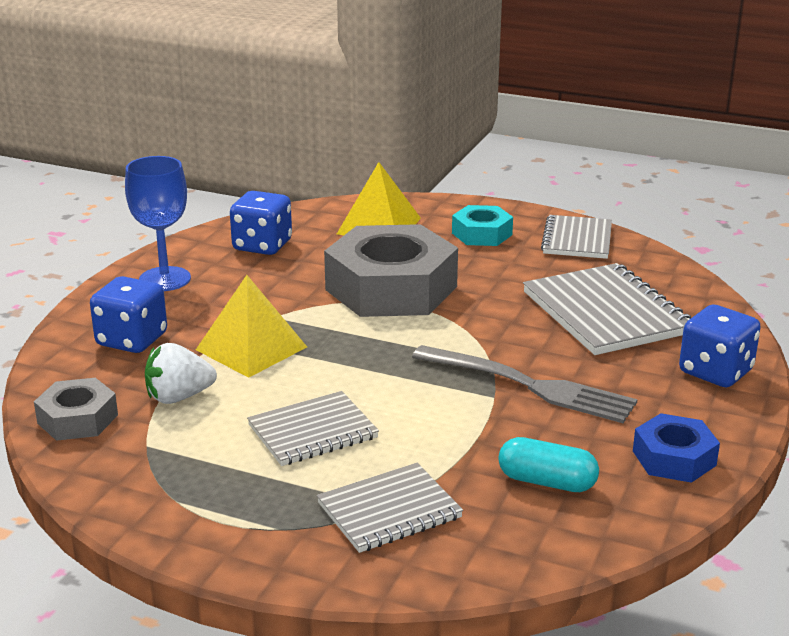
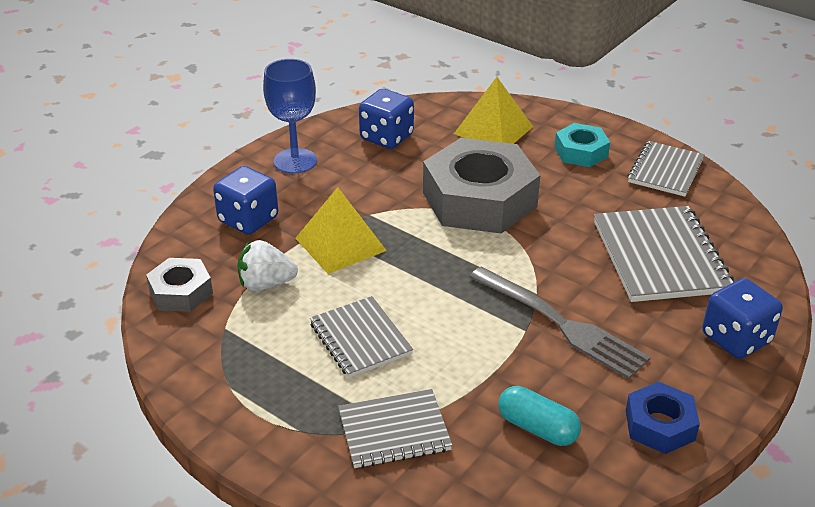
camera: 15 degrees right, 10 degrees up
grey notebook [247,391,379,466] -> grey notebook turned 75 degrees clockwise [310,296,413,378]

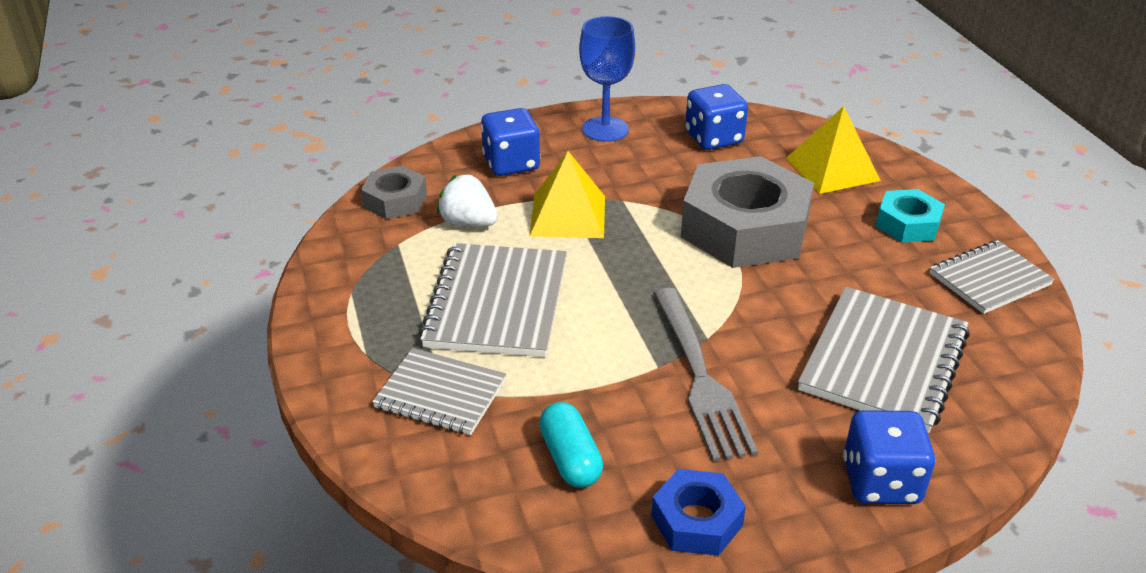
camera: 35 degrees right, 0 degrees up
grey notebook [310,296,413,378] -> grey notebook [419,243,567,357], size x1.58

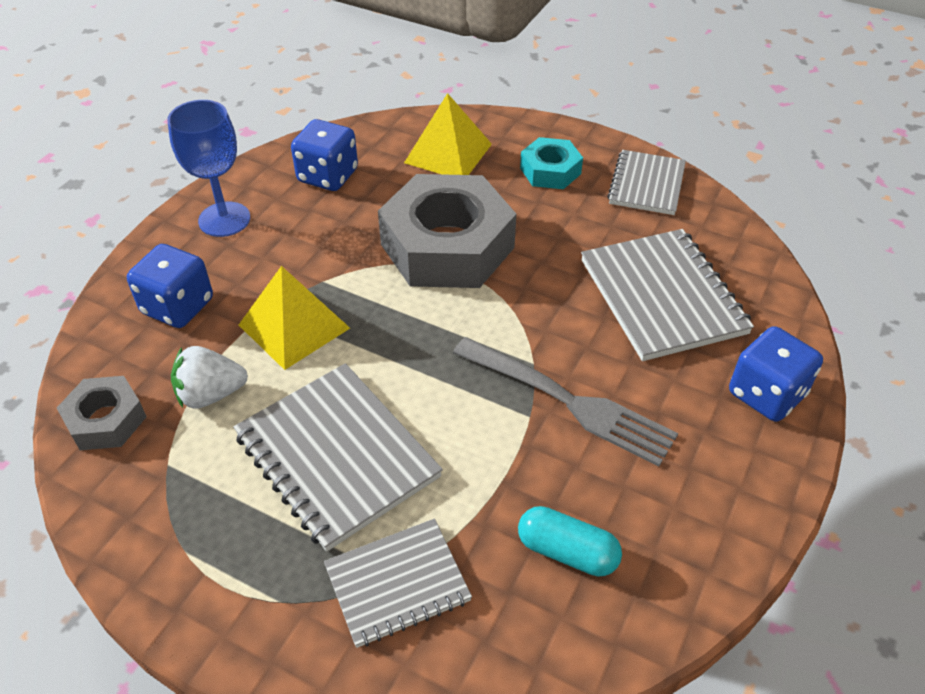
camera: 45 degrees left, 10 degrees up
blue nut [651,469,746,556] -> none

